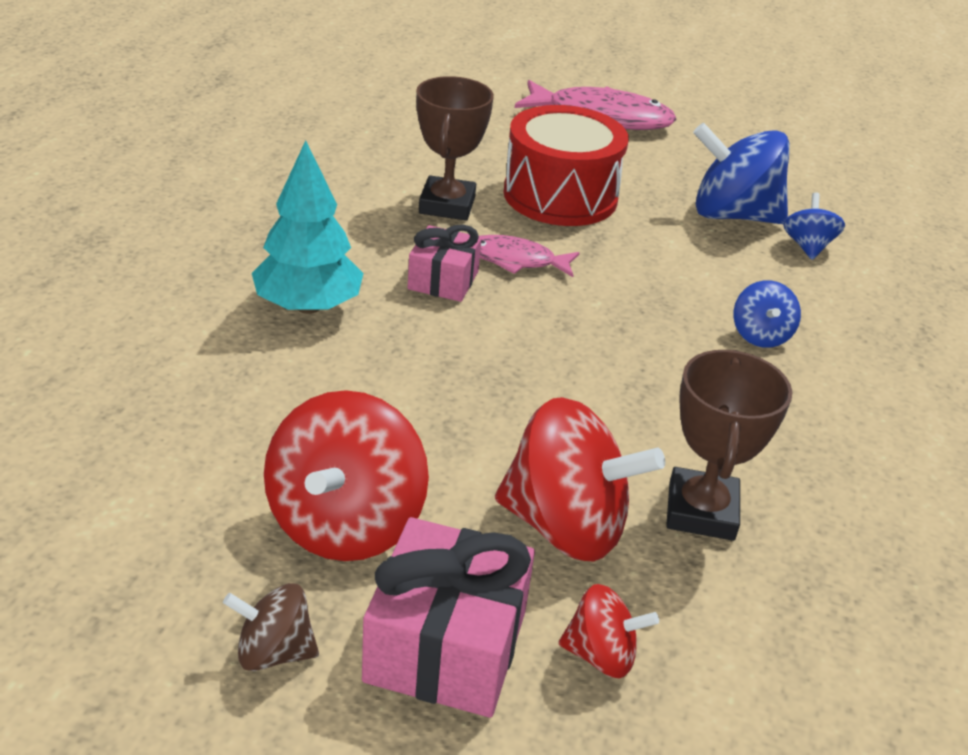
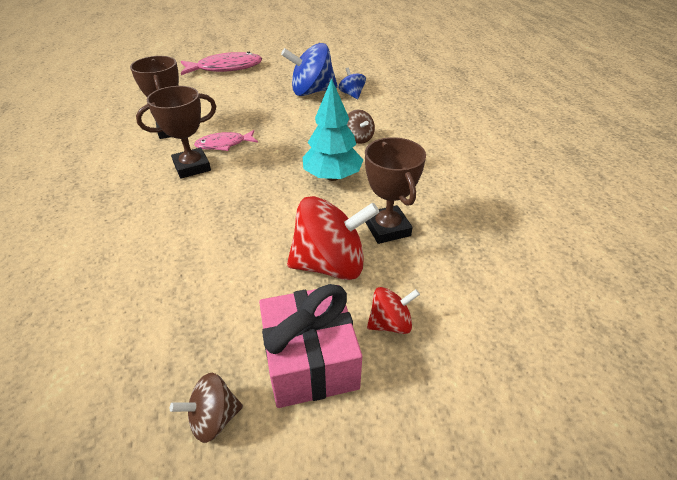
camera: 25 degrees left, 5 degrees up
turquoise tree [252,140,363,314] -> turquoise tree moved to [303,78,363,181]
red spinning top [264,390,429,561] -> none
pink gift [408,225,482,302] -> brown trophy [136,86,216,179]
red drum [503,105,629,226] -> none
blue spinning top [734,280,801,348] -> brown spinning top [347,109,375,144]

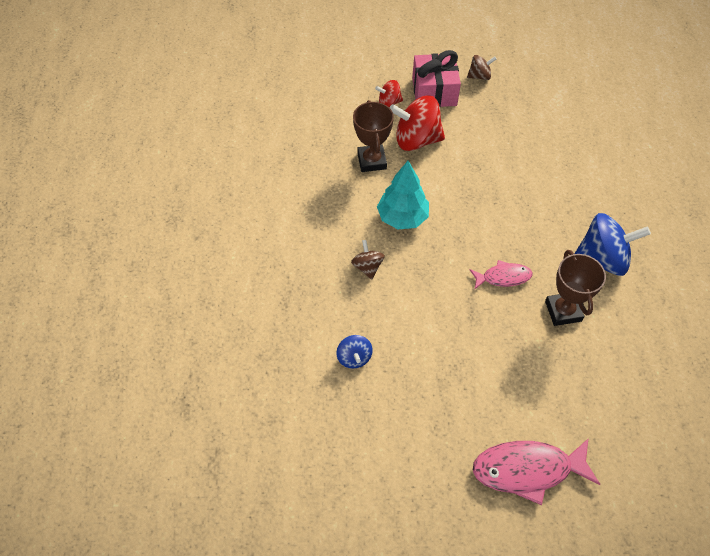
camera: 170 degrees left, 15 degrees up
brown trophy [136,86,216,179] -> none
blue spinning top [281,43,338,96] -> blue spinning top moved to [574,213,651,276]

